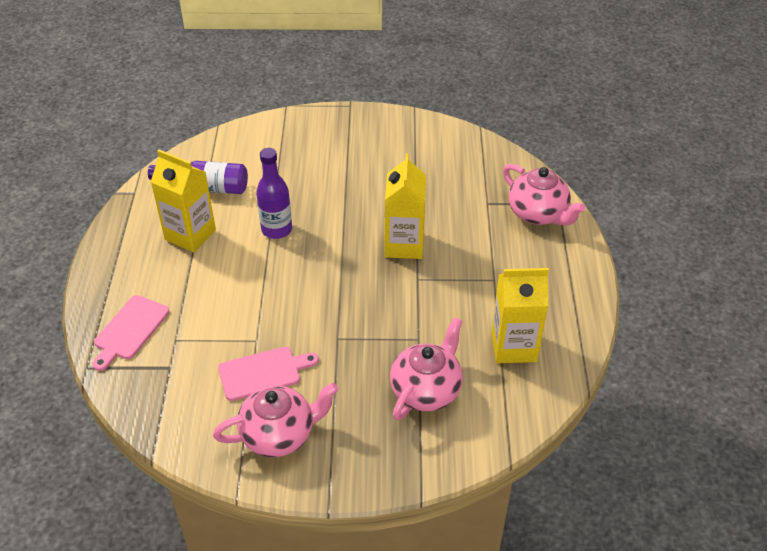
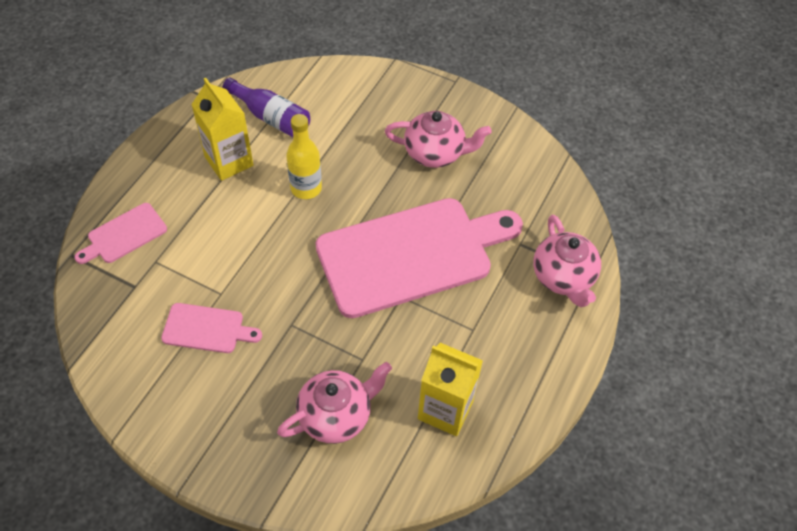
camera: 25 degrees right, 10 degrees up
pink teapot [213,383,338,457] -> pink teapot moved to [385,111,492,168]
purple bottle [256,148,292,239] -> yellow bottle [286,114,322,199]
yellow carton [385,153,426,259] -> pink cutting board [315,198,523,318]

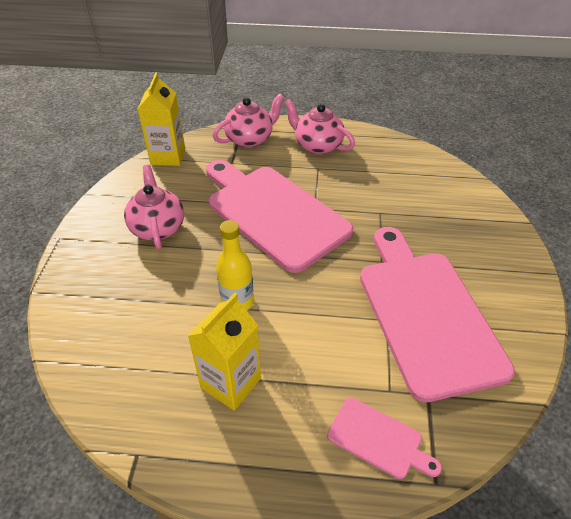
camera: 110 degrees left, 10 degrees down
pink cutting board [161,303,262,353] -> pink cutting board [360,227,515,402], size x2.26
purple bottle [223,78,310,137] -> none
pink teapot [277,362,392,444] -> pink teapot moved to [284,99,355,155]
yellow carton [418,343,483,436] -> yellow carton moved to [137,72,185,166]

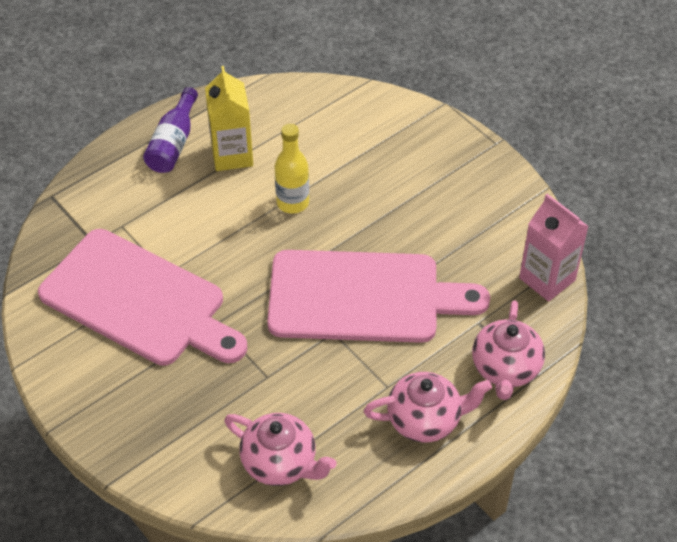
camera: 135 degrees right, 5 degrees up
pink teapot [124,165,184,249] -> pink teapot moved to [224,413,337,486]
yellow carton [137,72,185,166] -> pink carton [519,194,589,302]
pink cutting board [327,398,442,479] -> none
none -> purple bottle [143,87,198,173]

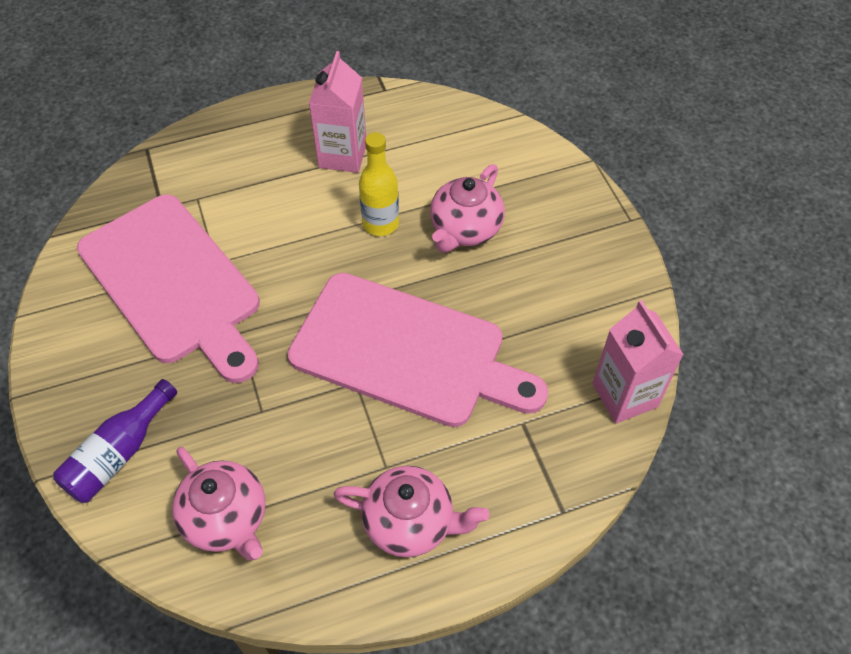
camera: 20 degrees right, 5 degrees up
purple bottle [143,87,198,173] -> purple bottle moved to [54,379,177,503]
yellow carton [205,66,253,171] -> pink carton [309,51,366,173]
pink teapot [472,300,545,400] -> pink teapot moved to [430,164,505,253]

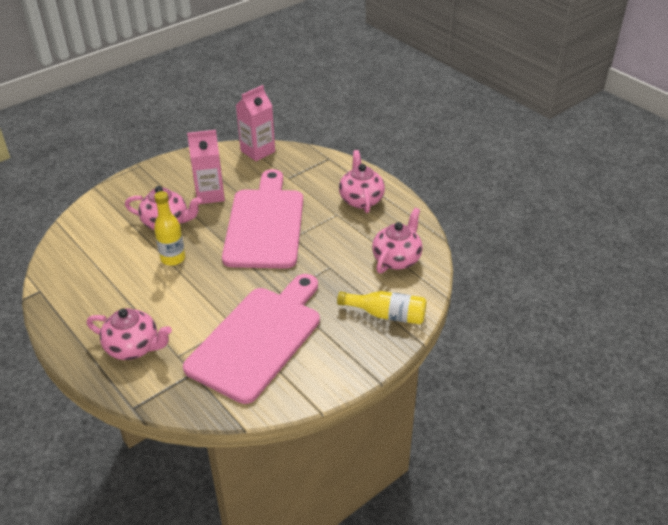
camera: 110 degrees left, 15 degrees down
purple bottle [54,379,177,503] -> yellow bottle [337,291,426,324]
pink carton [309,51,366,173] -> pink carton moved to [187,130,225,204]
none -> pink teapot [87,308,172,360]

